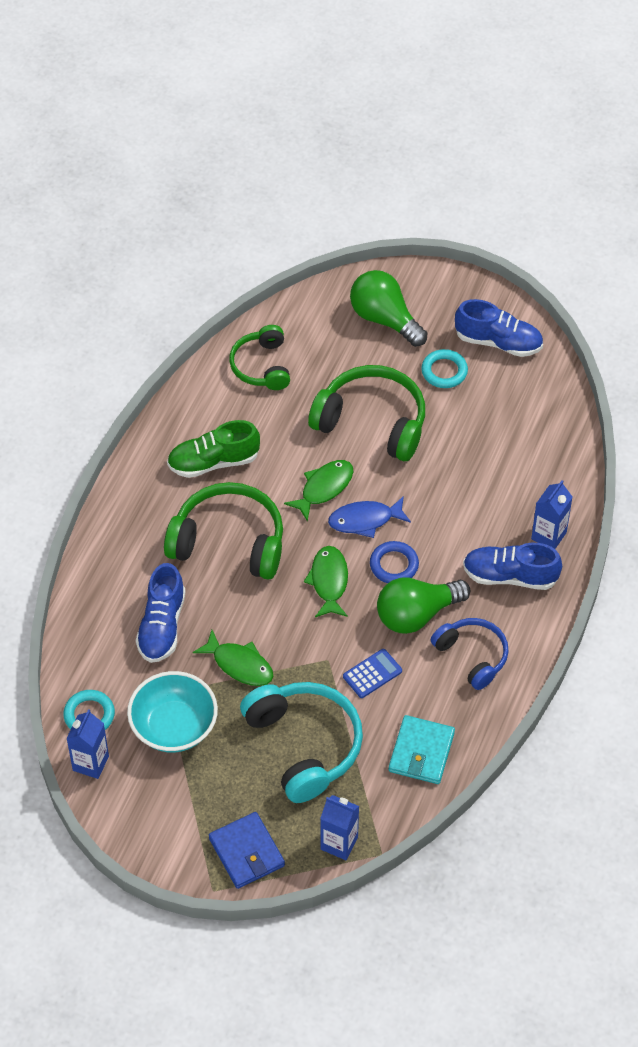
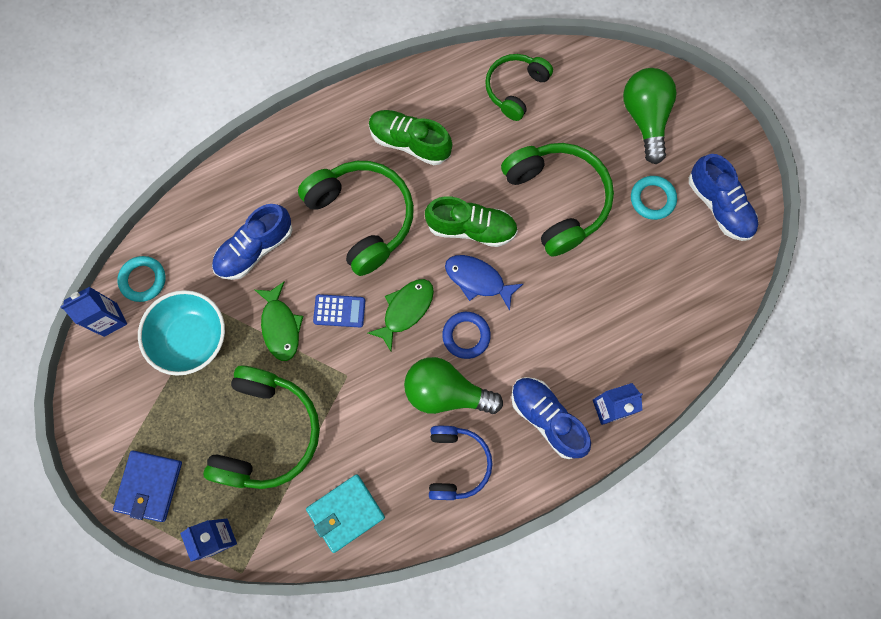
camera: 40 degrees right, 20 degrees up
turquoise headphones [240,682,363,803] -> green headphones [203,365,320,489]
green fish [284,460,353,522] -> green shoe [425,196,518,247]
blue calculator [343,649,402,698] -> blue calculator moved to [313,294,365,327]

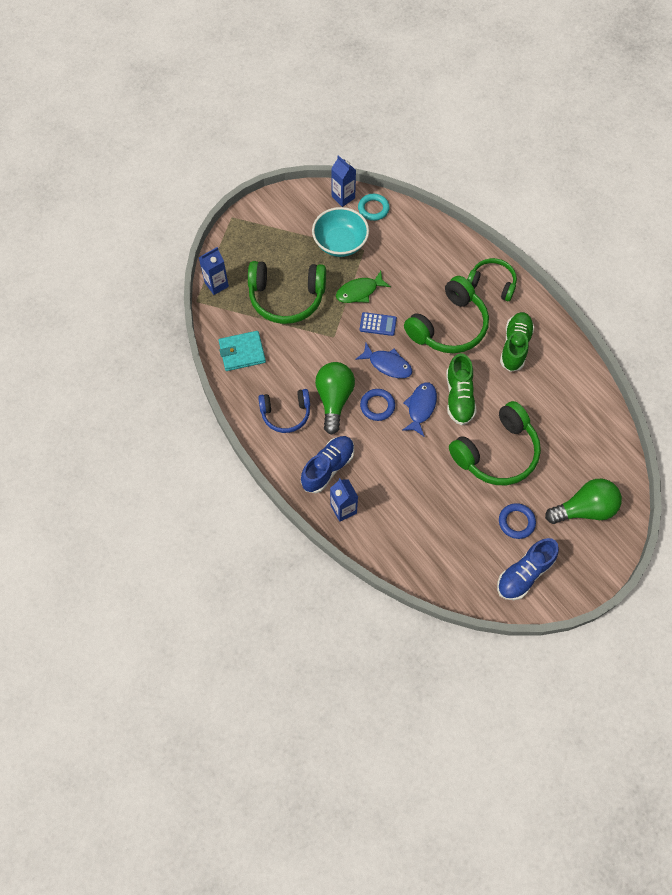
camera: 80 degrees right, 10 degrees down
blue wallet [113,451,182,522] -> none
blue shoe [212,204,293,280] -> none
turquoise wallet [306,474,385,553] -> turquoise wallet turned 60 degrees counterclockwise [219,331,266,371]
blue calculator [313,294,365,327] -> blue calculator turned 75 degrees counterclockwise [360,312,397,336]
green fish [368,279,434,351] -> blue fish [355,343,412,378]
green headphones [485,54,553,121] -> green headphones moved to [467,258,517,301]
turquoise ring [631,176,677,220] -> blue ring [499,503,536,539]

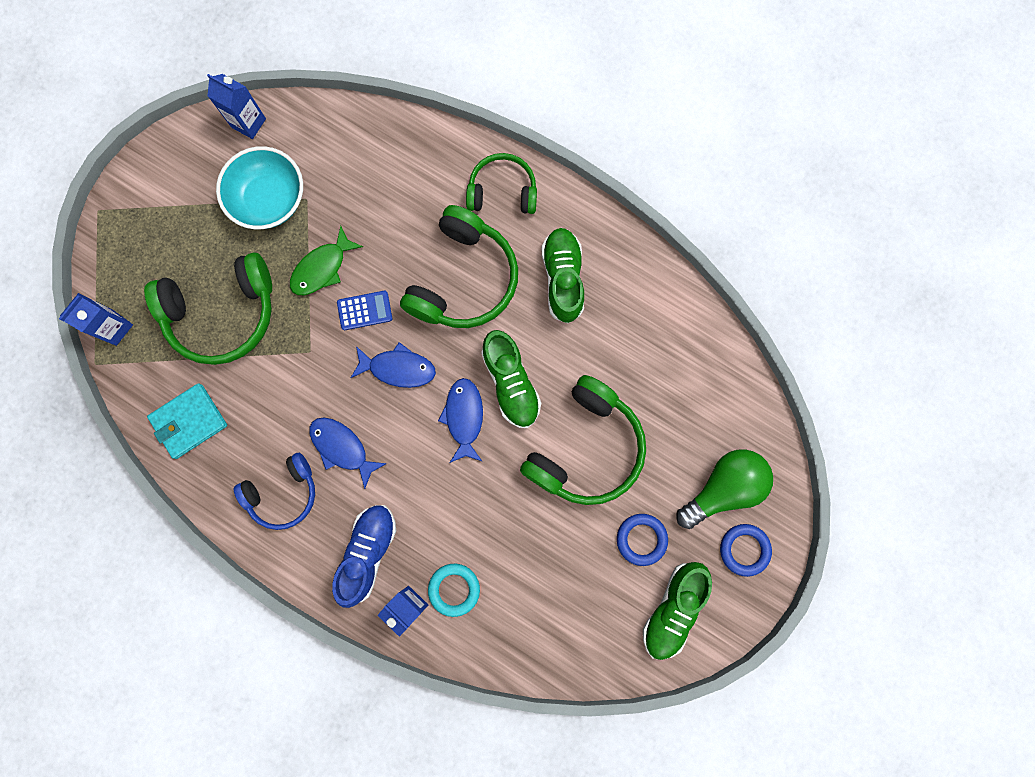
camera: 20 degrees left, 15 degrees up
green light bulb [315,362,355,434] -> blue fish [309,418,387,489]
turquoise ring [358,194,390,221] -> turquoise ring moved to [428,564,480,617]
blue ring [360,389,395,421] -> blue ring moved to [720,524,772,577]
blue shoe [497,538,559,600] -> green shoe [643,562,712,660]

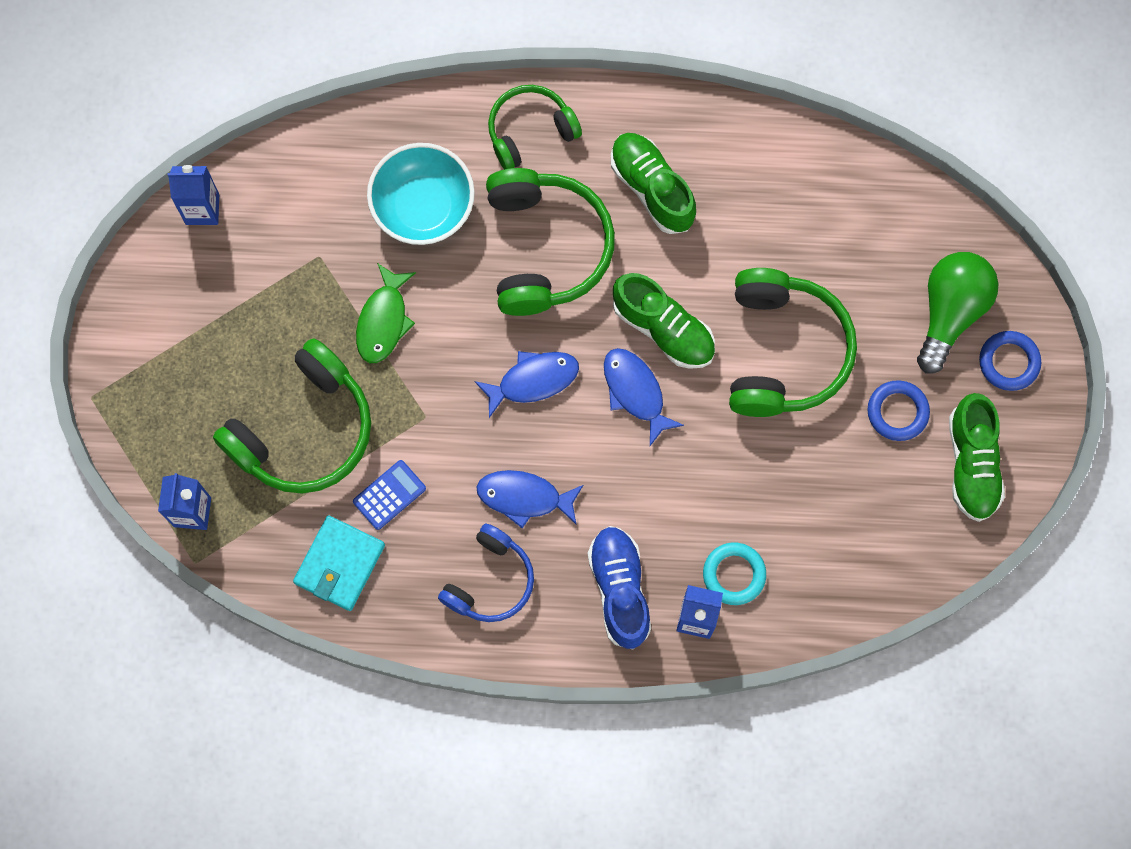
camera: 30 degrees left, 5 degrees down
turquoise bowl [216,146,303,229] -> turquoise bowl moved to [367,143,475,245]
blue calculator [337,291,392,330] -> blue calculator moved to [353,460,426,530]

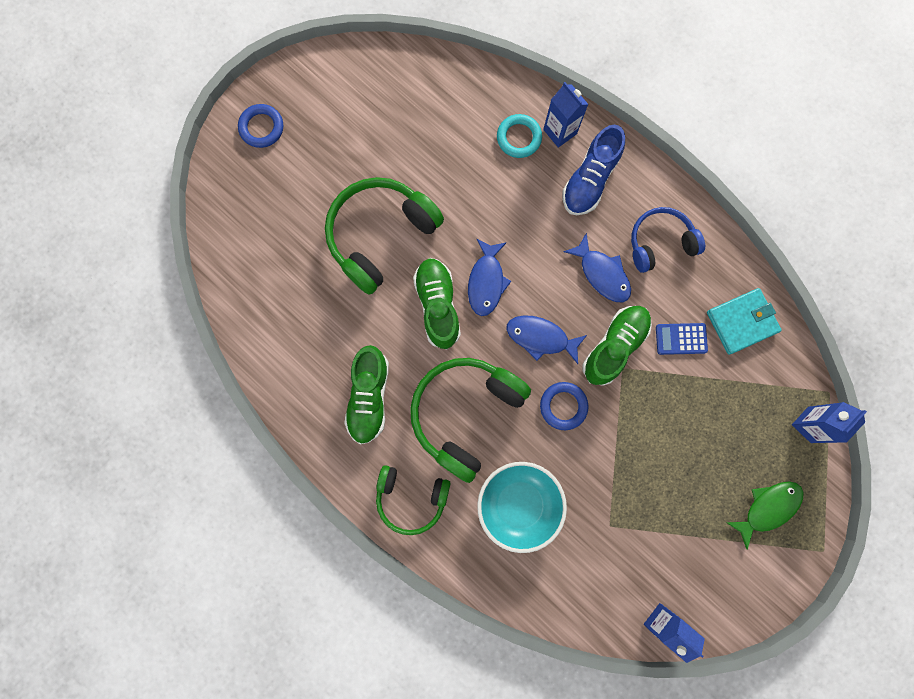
camera: 140 degrees left, 5 degrees up
green headphones [213,338,371,493] -> none
green fish [356,263,416,363] -> green fish moved to [727,481,803,550]
blue ring [867,380,930,441] -> blue ring moved to [540,382,588,430]
green light bulb [917,252,998,373] -> none
green shoe [949,393,1005,522] -> green shoe moved to [583,306,652,386]

